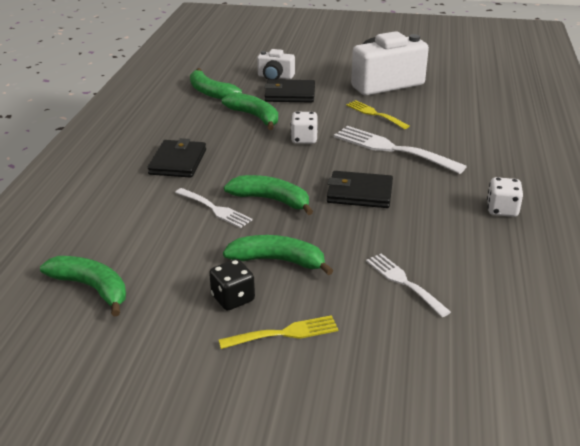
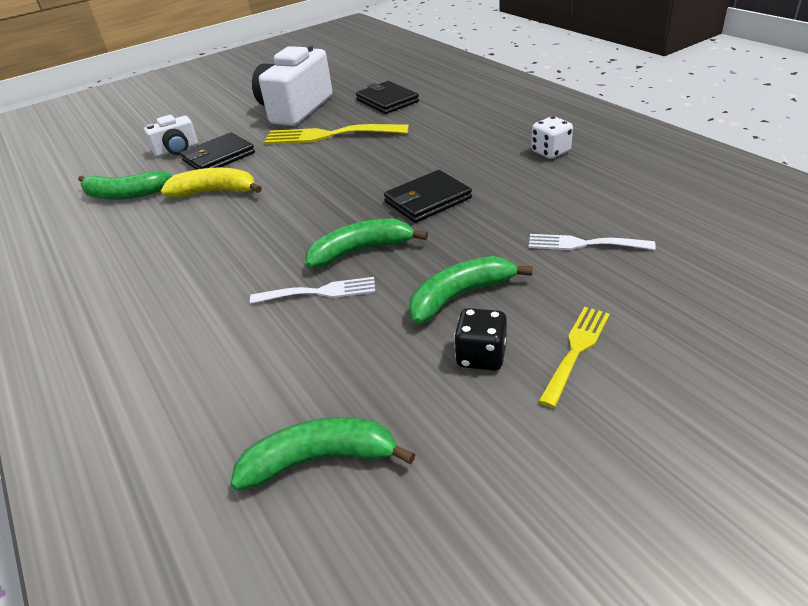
camera: 40 degrees left, 5 degrees up
black wallet [147,138,206,178] -> black wallet moved to [356,81,419,114]
green banana [222,93,278,130] -> yellow banana [161,167,262,197]
white dice [291,112,318,144] -> none
white fork [334,126,467,174] -> none
yellow fork [346,100,409,129] -> yellow fork [264,124,409,145], size x1.67

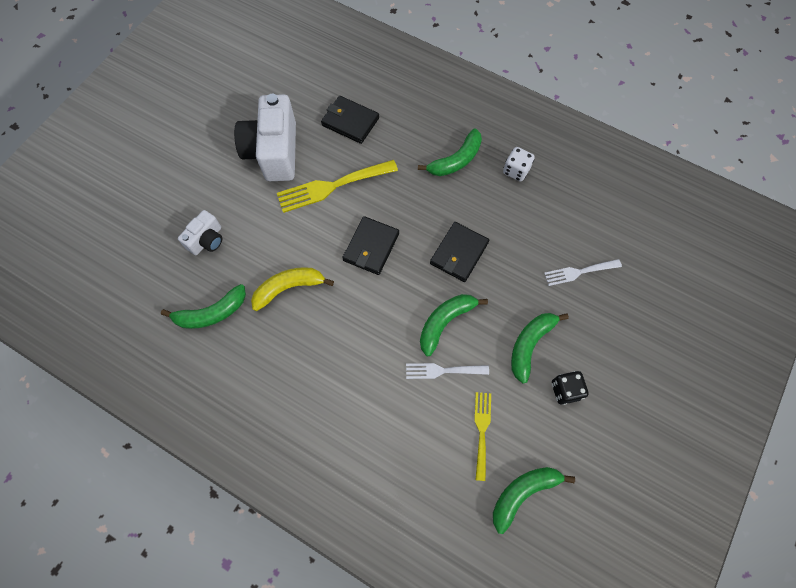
camera: 30 degrees left, 30 degrees up
black wallet [180,132,255,170] -> black wallet moved to [342,216,399,275]
white fork [250,277,375,304] -> white fork turned 150 degrees counterclockwise [406,363,489,379]
yellow fork [538,307,610,408] -> yellow fork moved to [474,392,491,481]
none -> green banana [418,128,482,176]

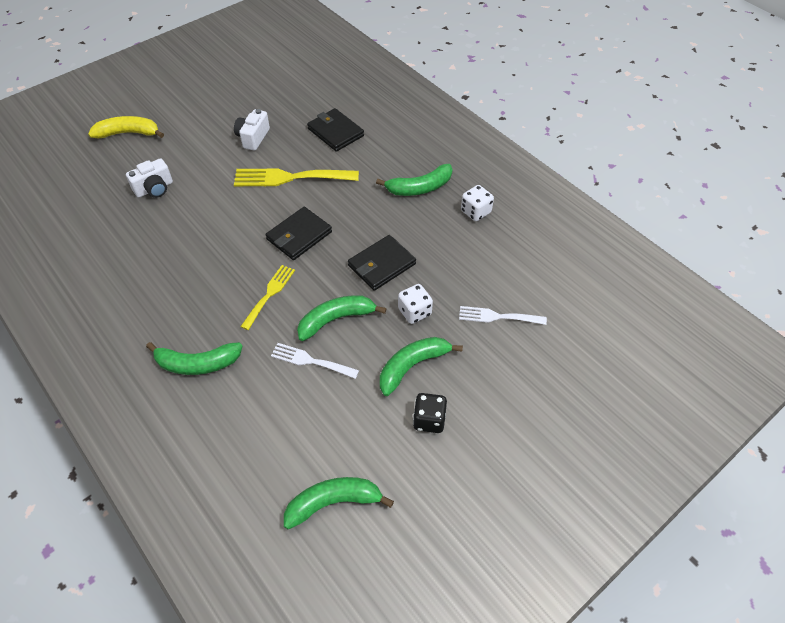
camera: 20 degrees right, 15 degrees down
green banana [161,284,246,329] -> green banana moved to [146,342,243,375]
white camera [234,94,296,181] -> white camera [234,109,270,151], size x0.52
yellow banana [251,267,334,311] -> yellow banana moved to [88,116,164,138]
yellow fork [474,392,491,481] -> yellow fork moved to [240,265,295,330]
none -> white dice [398,284,433,324]

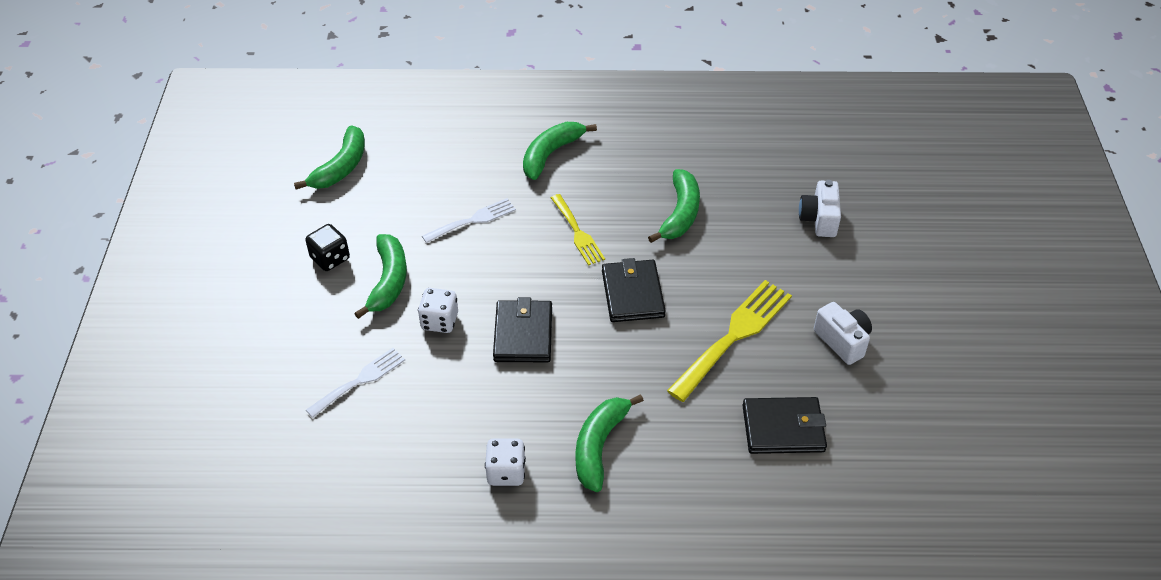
camera: 130 degrees right, 5 degrees down
yellow banana [88,116,164,138] -> none
green banana [297,295,387,341] -> green banana moved to [648,169,700,243]

